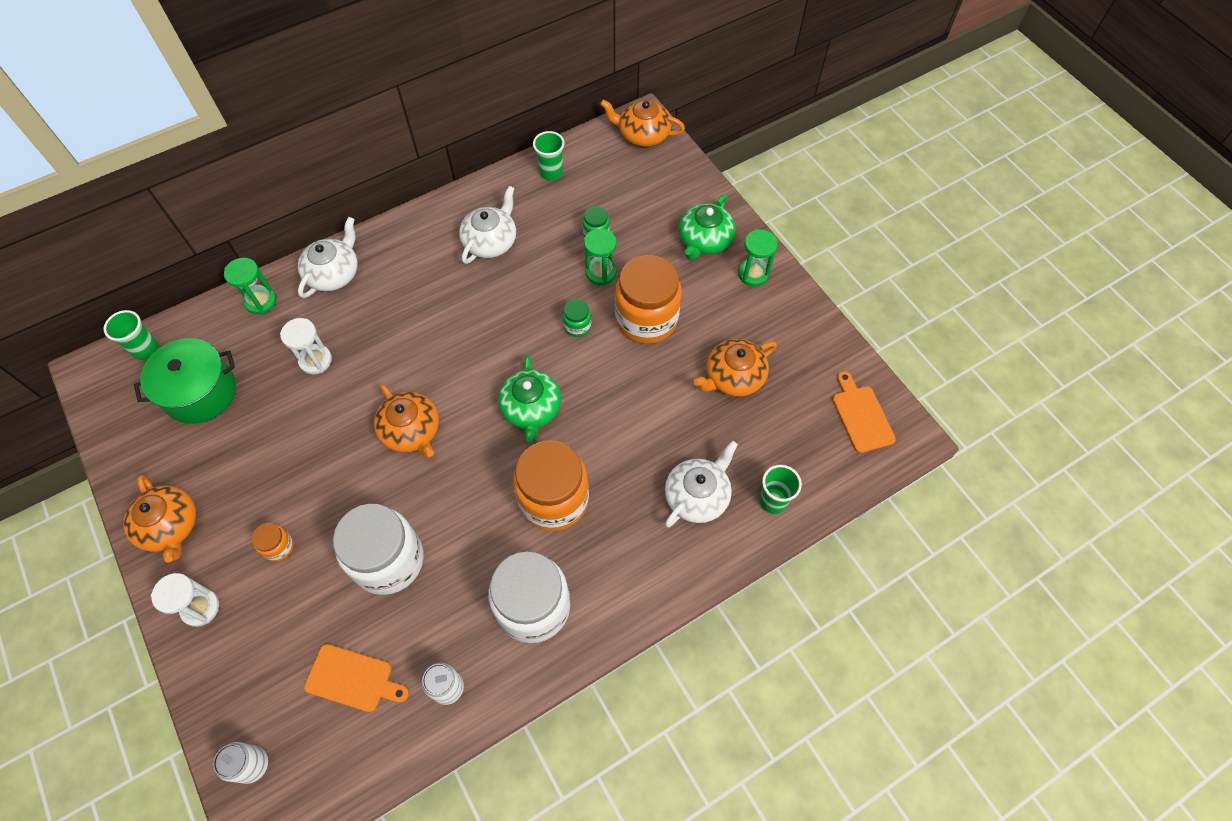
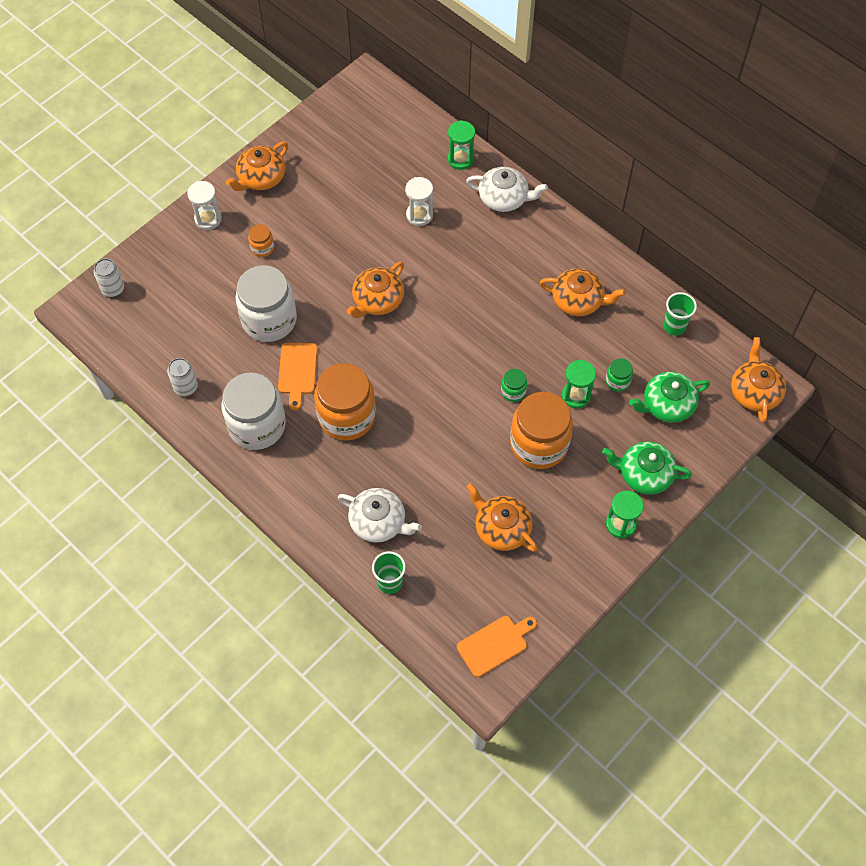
camera: 75 degrees right, 0 degrees up
green cup [104,310,159,360] -> none
green pot [134,338,236,424] -> none
orange cutting board [304,644,409,712] -> orange cutting board moved to [278,343,318,411]
white teapot [459,186,516,264] -> orange teapot [540,268,626,316]
green teapot [498,355,561,442] -> green teapot moved to [629,372,710,423]

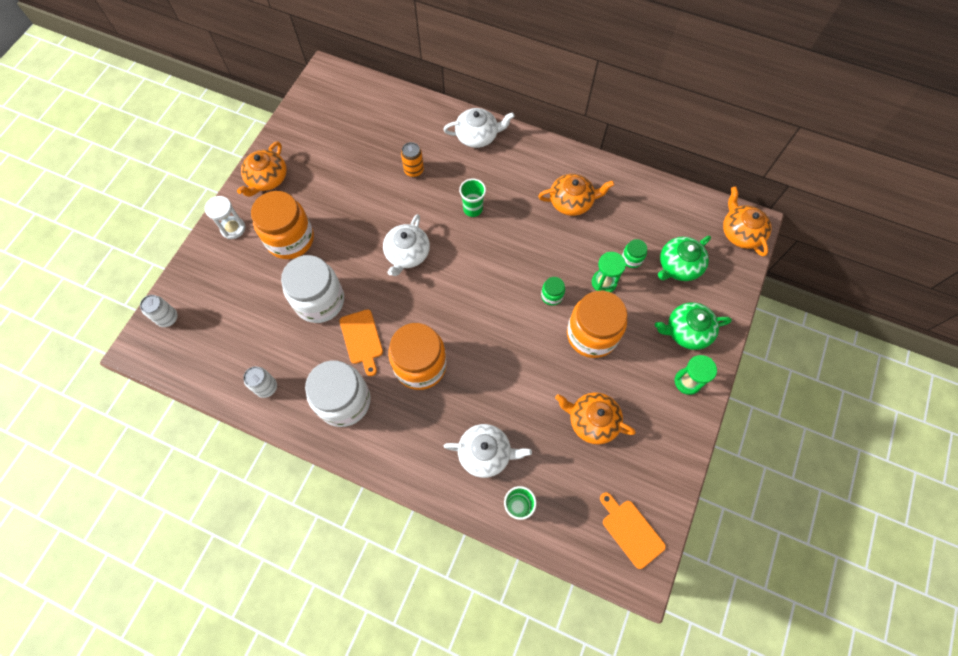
camera: 20 degrees left, 5 degrees up
orange jar [248,224,274,257] -> orange jar [251,191,314,259], size x2.28
orange teapot [346,261,404,318] -> white teapot [383,214,430,276]
white hourglass [405,177,433,226] -> orange can [401,142,424,177]
green hourglass [448,120,475,170] -> none
orange cutting board [457,616,537,677] -> orange cutting board turned 75 degrees counterclockwise [600,492,666,569]
green cup [664,292,697,336] -> green cup moved to [459,179,486,217]

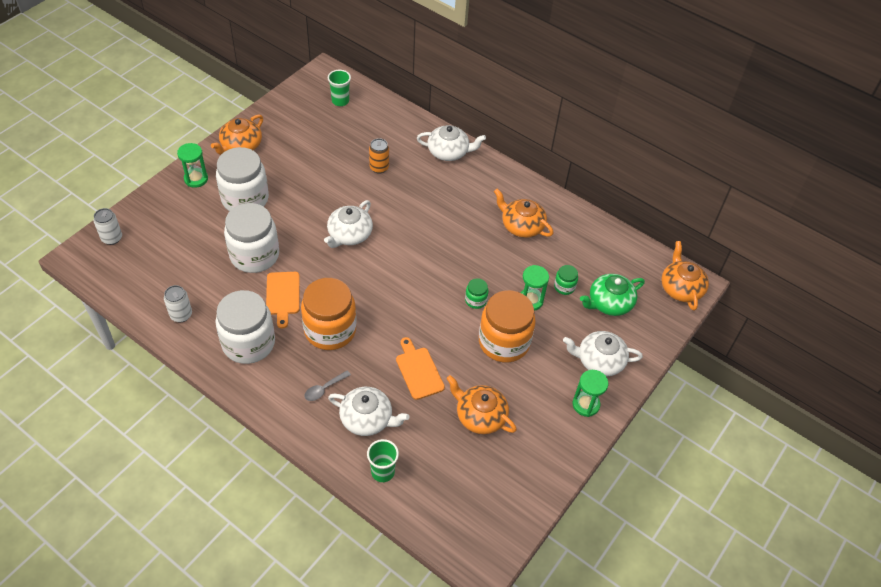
camera: 10 degrees right, 15 degrees down
white hourglass [205,196,246,239] -> green hourglass [177,143,208,188]
orange jar [251,191,314,259] -> white jar [216,147,269,211]
green cup [459,179,486,217] -> green cup moved to [328,70,351,106]
orange teapot [538,174,614,216] -> orange teapot turned 150 degrees counterclockwise [494,188,554,238]
orange cutting board [600,492,666,569] -> orange cutting board moved to [396,337,445,400]
green teapot [655,302,732,350] -> white teapot [563,331,643,376]
none -> grey spoon [304,371,351,401]

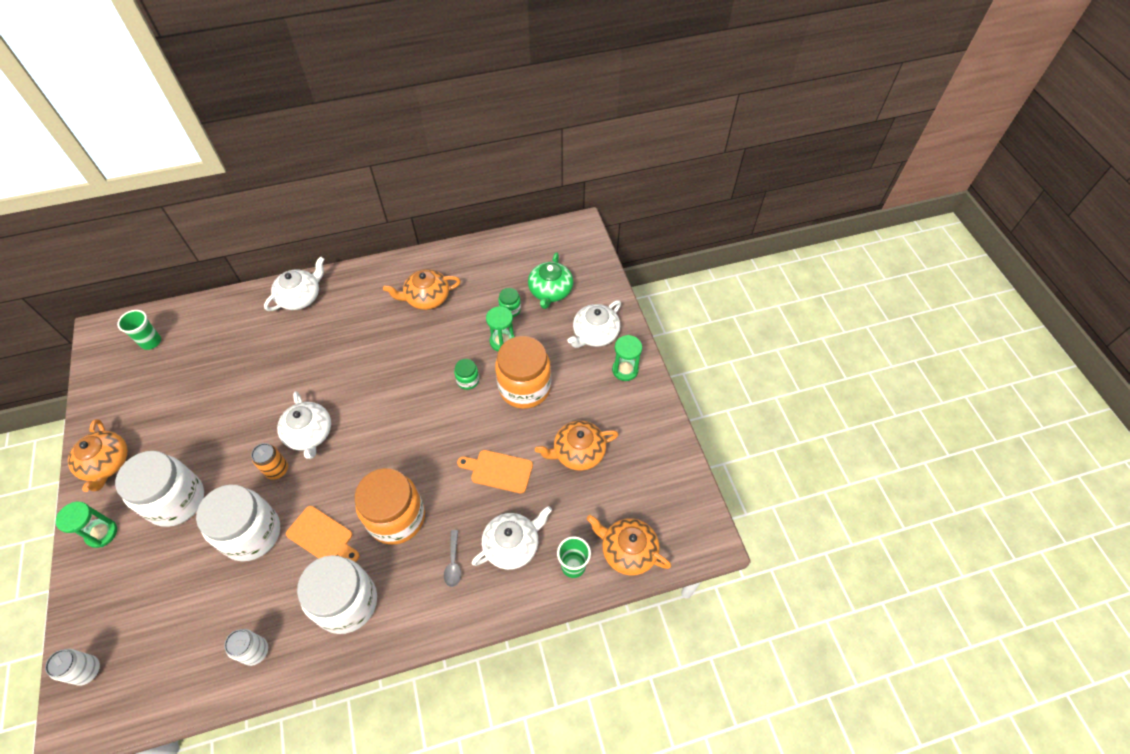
camera: 50 degrees left, 5 degrees up
orange can [369,138,389,174] -> orange can moved to [251,443,288,480]
orange teapot [661,241,709,311] -> orange teapot moved to [587,515,671,576]

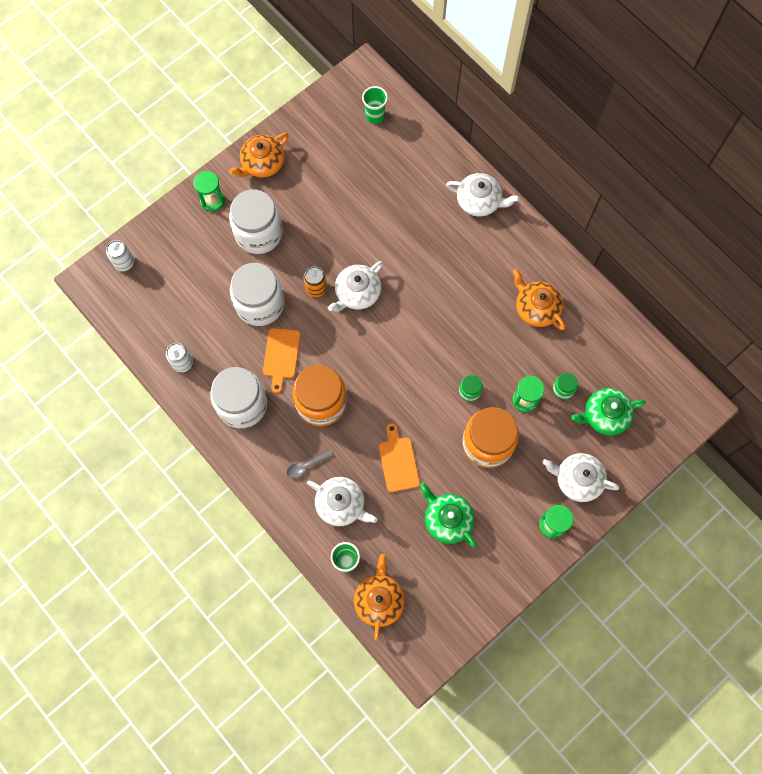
camera: 65 degrees right, 15 degrees up
orange teapot [535,421,619,471] -> green teapot [420,483,477,548]

